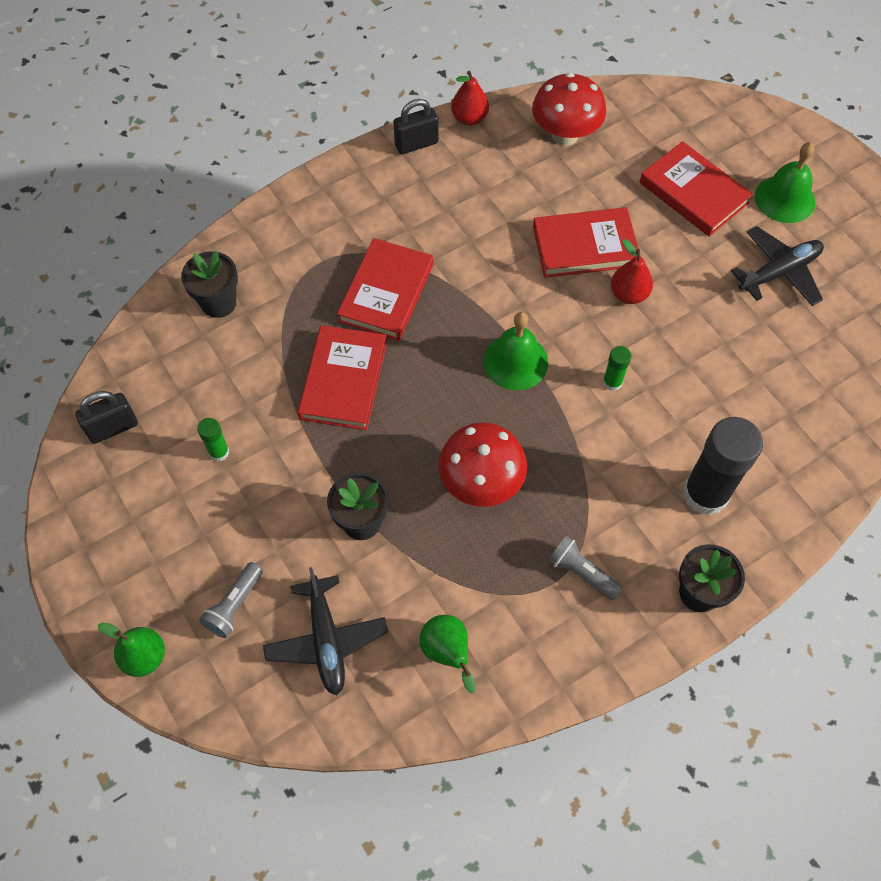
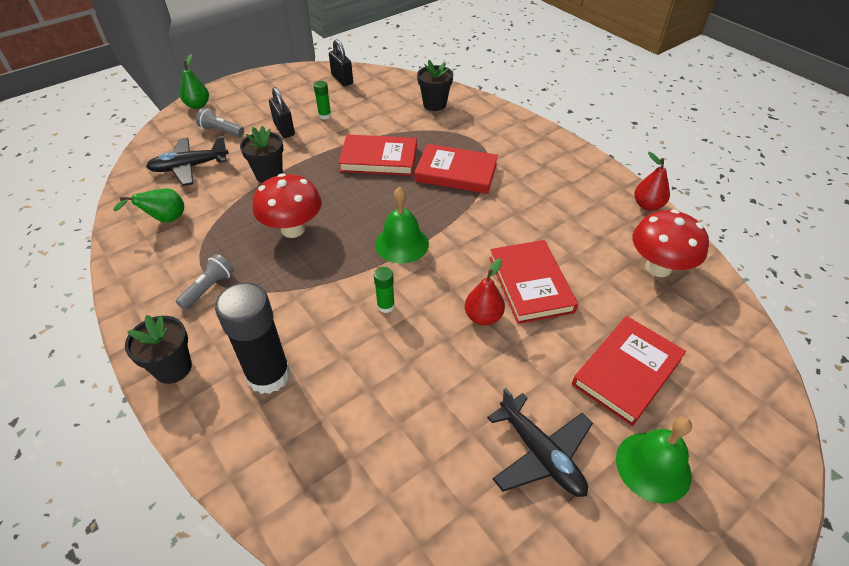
camera: 85 degrees right, 15 degrees down
black padlock [393,99,438,154] -> black padlock moved to [269,87,295,138]

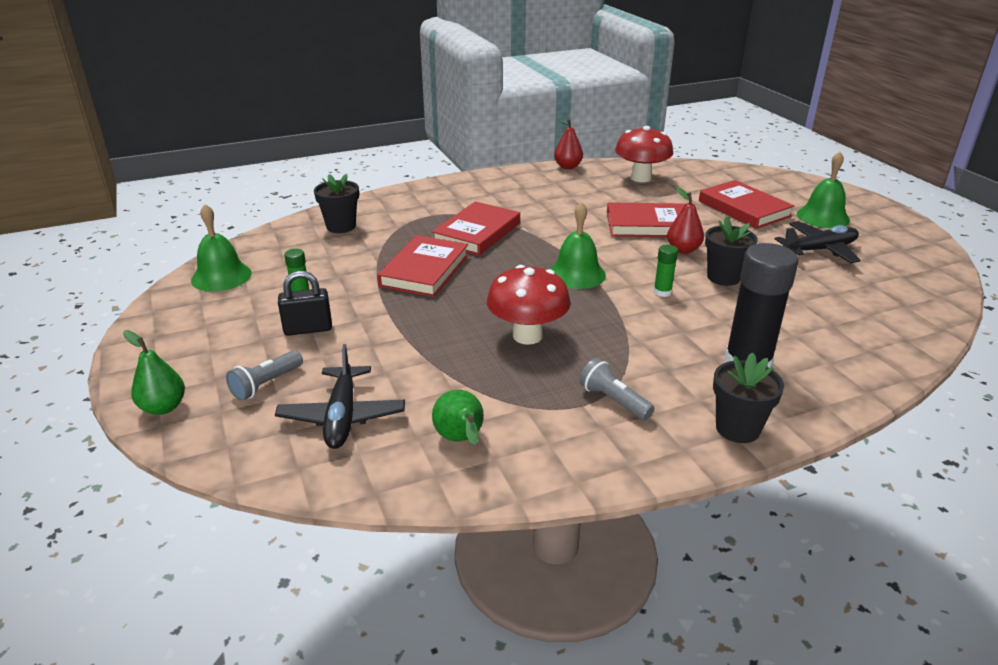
camera: 75 degrees left, 15 degrees down
black flower pot [240,126,284,183] -> black flower pot moved to [705,216,757,286]
black padlock [329,39,353,86] -> green bell [191,204,252,292]

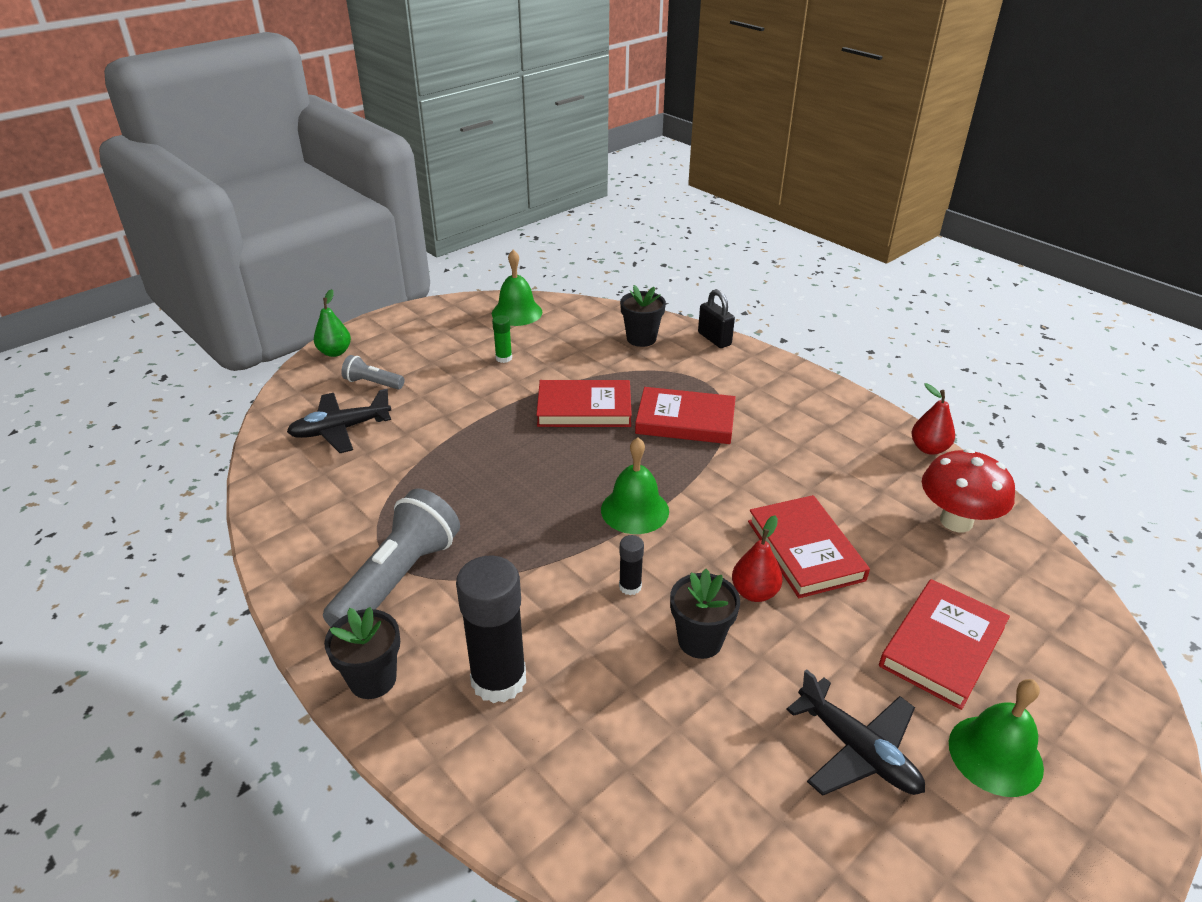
camera: 70 degrees right, 5 degrees up
black padlock [278,271,332,336] -> black padlock moved to [698,289,735,348]
green pear [432,390,484,445] -> none
red mushroom [487,265,571,345] -> none
grey flashlight [579,358,655,420] -> grey flashlight [323,488,460,627], size x1.99
green glue stick [654,245,678,297] -> black glue stick [619,535,644,595]

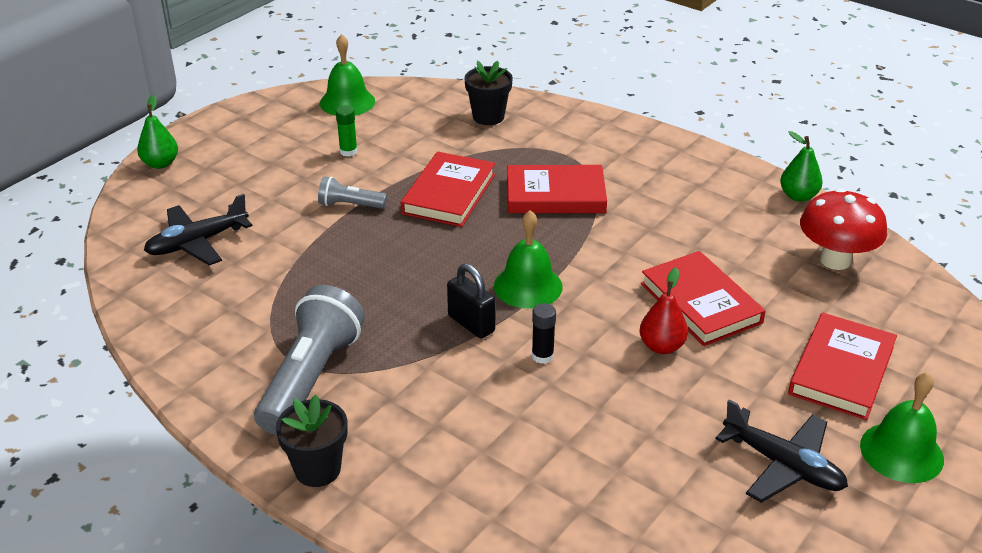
camera: 10 degrees left, 0 degrees up
grey flashlight [341,355,404,389] -> grey flashlight moved to [318,176,387,209]
black glue stick [456,556,526,703] -> none
red book [536,380,632,427] -> red book turned 60 degrees counterclockwise [401,152,495,227]
black flower pot [670,569,740,659] -> none
black padlock [698,289,735,348] -> black padlock moved to [447,264,495,339]
red pear [911,383,955,455] -> green pear [780,131,823,202]

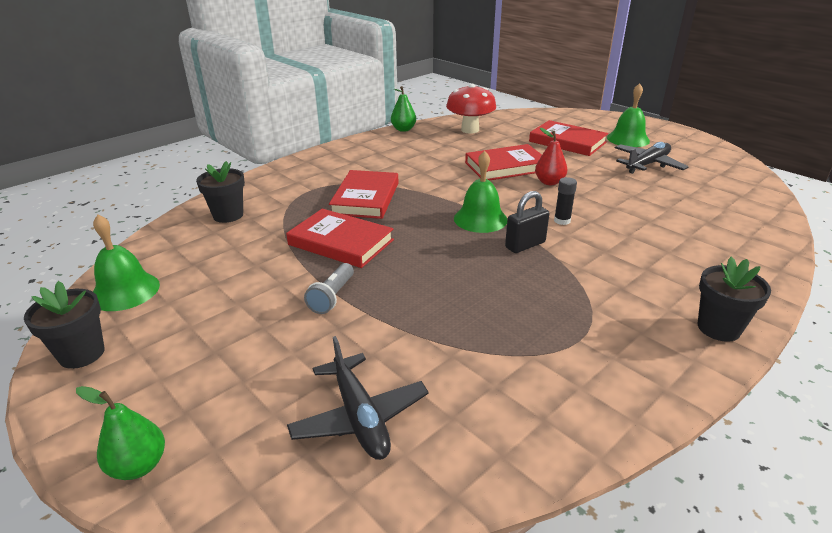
camera: 80 degrees left, 5 degrees down
grey flashlight [254,285,365,435] -> none
green glue stick [336,105,358,157] -> none
none -> black flower pot [24,281,104,369]

